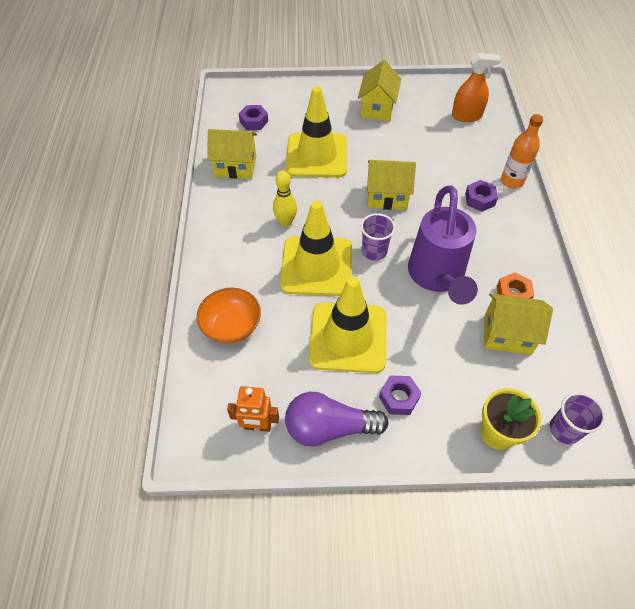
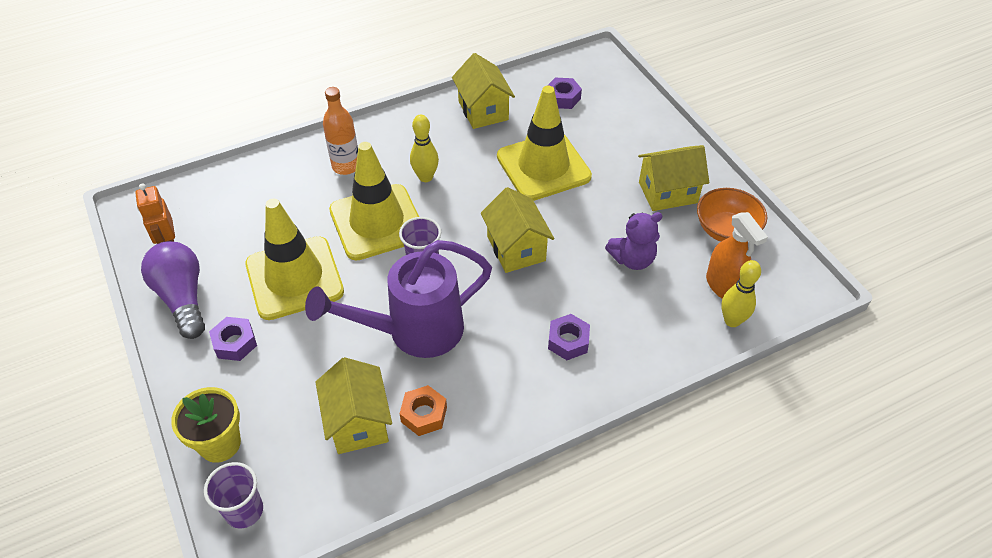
camera: 65 degrees right, 5 degrees down
orange bowl [196,288,261,344] -> orange bowl moved to [697,188,767,242]
orange bottle [501,114,543,189] -> orange bottle moved to [323,87,358,175]
none -> purple teddy bear [605,212,663,270]
none -> yellow bowling pin [721,260,761,327]

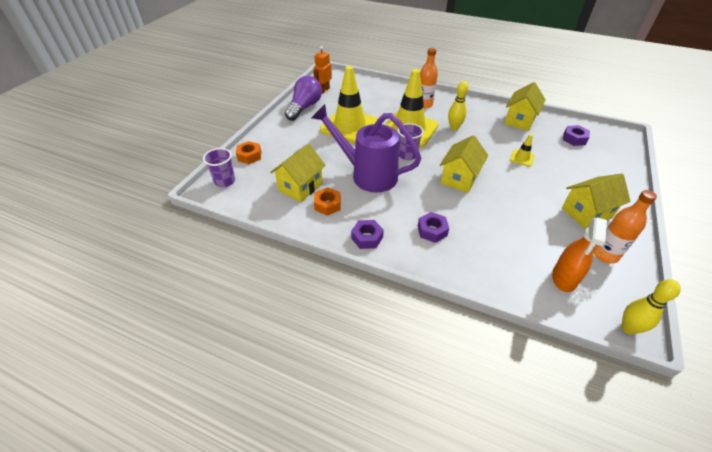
camera: 50 degrees right, 5 degrees down
yellow flower pot [171,387,241,463] -> orange nut [236,141,261,164]
purple nut [209,317,257,361] -> purple nut moved to [351,220,384,249]
yellow traffic cone [497,86,592,201] -> yellow traffic cone [510,134,535,167], size x0.41
purple teddy bear [605,212,663,270] -> none
yellow house [638,145,709,211] -> yellow house turned 60 degrees counterclockwise [562,174,631,229]
orange bowl [697,188,767,242] -> orange bottle [593,190,657,264]
yellow bowling pin [721,260,761,327] -> yellow bowling pin moved to [621,279,681,335]

